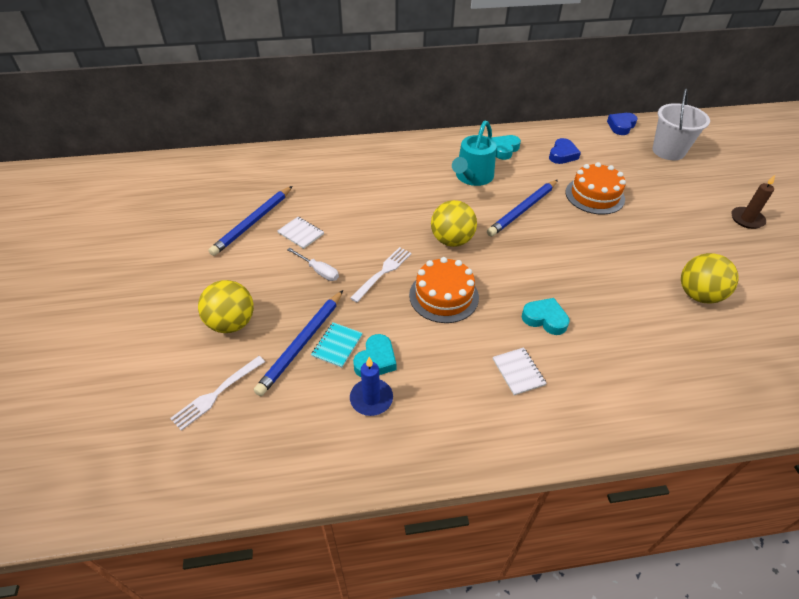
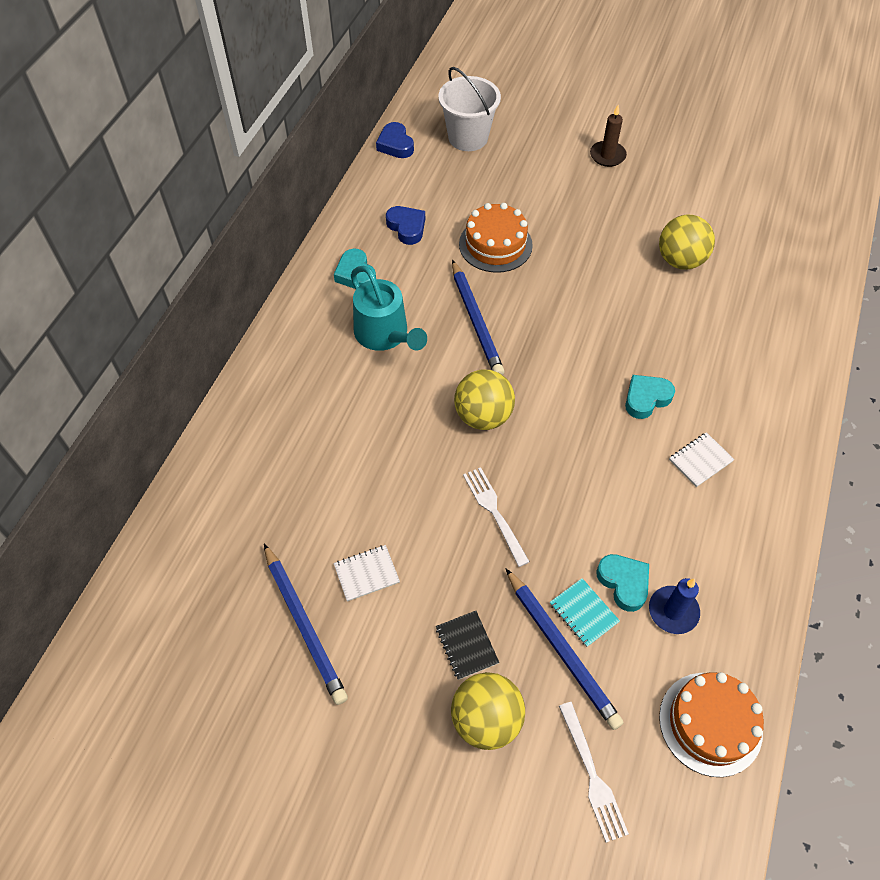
camera: 60 degrees left, 10 degrees up
white screwdriver [287,248,339,281] -> none
orange cake [409,257,479,323] -> orange cake moved to [659,672,764,777]
white notebook [493,347,547,395] -> white notebook turned 45 degrees counterclockwise [669,432,735,487]
none -> black notebook [436,611,499,680]

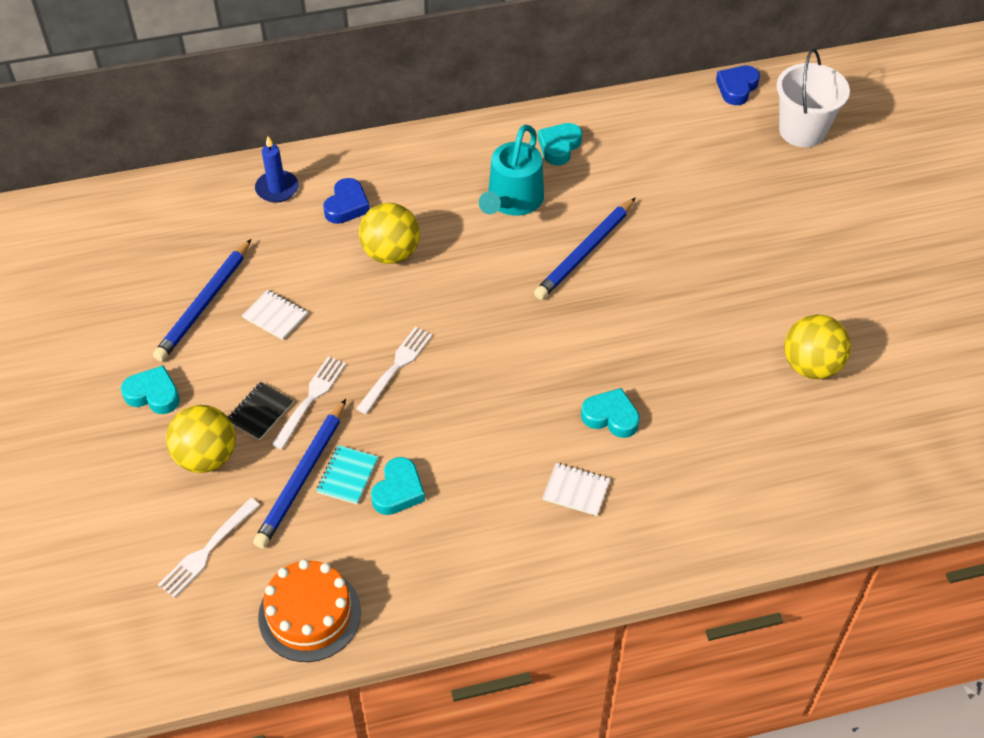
camera: 55 degrees right, 5 degrees down
blue heart [386,206,425,245] -> blue heart moved to [323,178,370,224]
yellow ball [454,370,515,430] -> yellow ball moved to [359,203,420,264]
orange cake [459,203,533,273] -> none
brown candle [590,105,627,167] -> none
blue candle [649,578,700,634] -> blue candle moved to [255,136,299,203]
none -> turquoise heart [121,365,180,414]
none -> white fork [271,356,346,449]

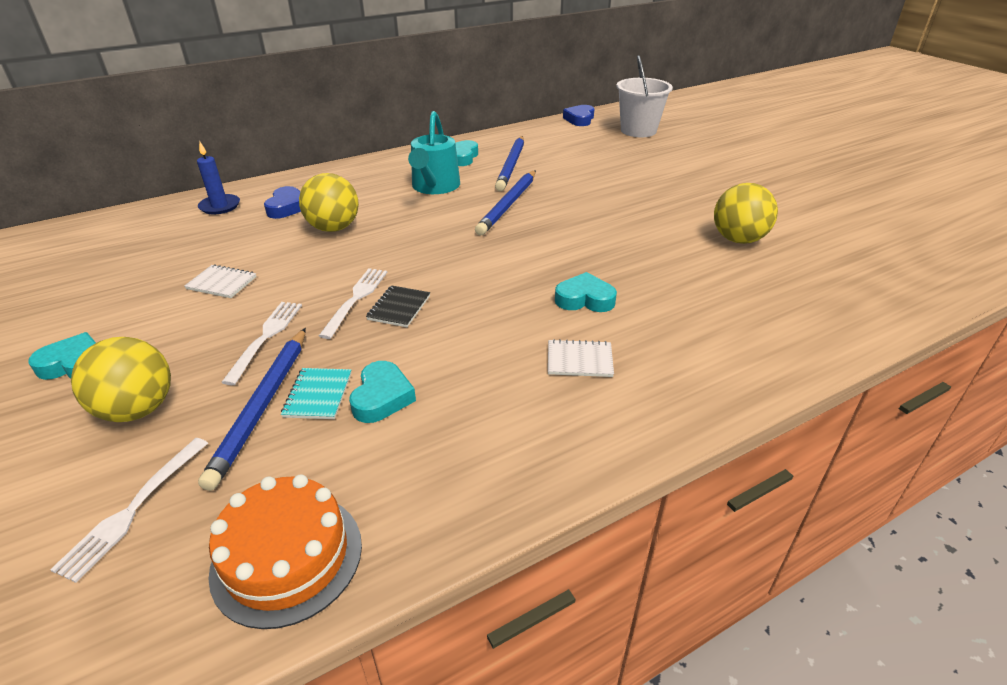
camera: 15 degrees left, 15 degrees down
blue pencil [153,239,251,362] -> blue pencil moved to [495,136,524,191]
black notebook [228,382,294,440] -> black notebook moved to [366,285,430,327]

